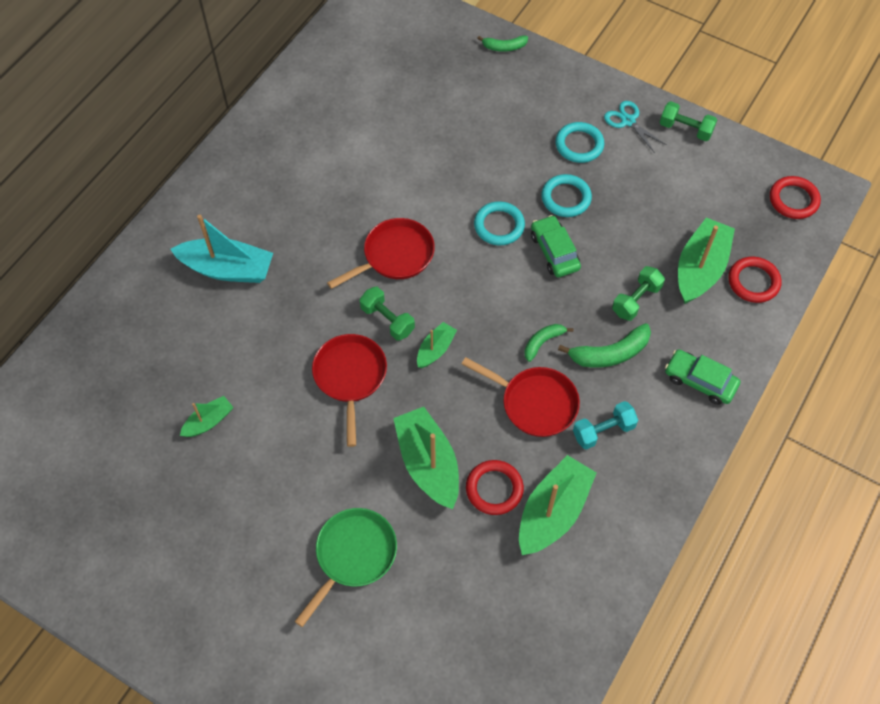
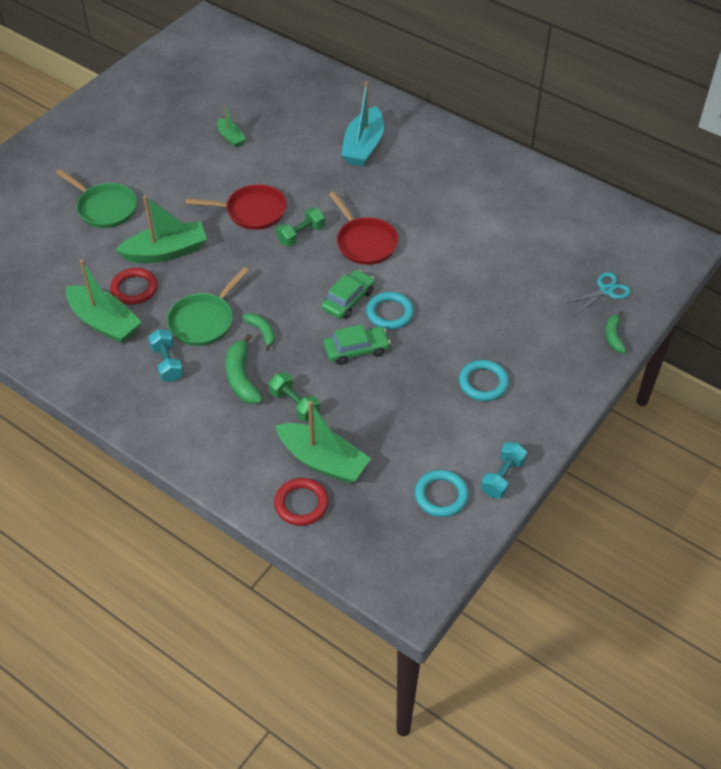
camera: 95 degrees right, 10 degrees down
green boat [417,322,457,368] -> none
red pan [462,357,580,437] -> green pan [167,267,249,346]
turquoise ring [541,174,592,217] -> turquoise ring moved to [415,470,469,517]
turquoise scissors [604,101,667,153] -> turquoise scissors moved to [567,272,631,313]
green dumbbell [660,101,717,141] -> turquoise dumbbell [481,442,527,498]
green car [665,349,740,405] -> green car moved to [322,270,375,319]
red ring [770,176,821,219] -> none

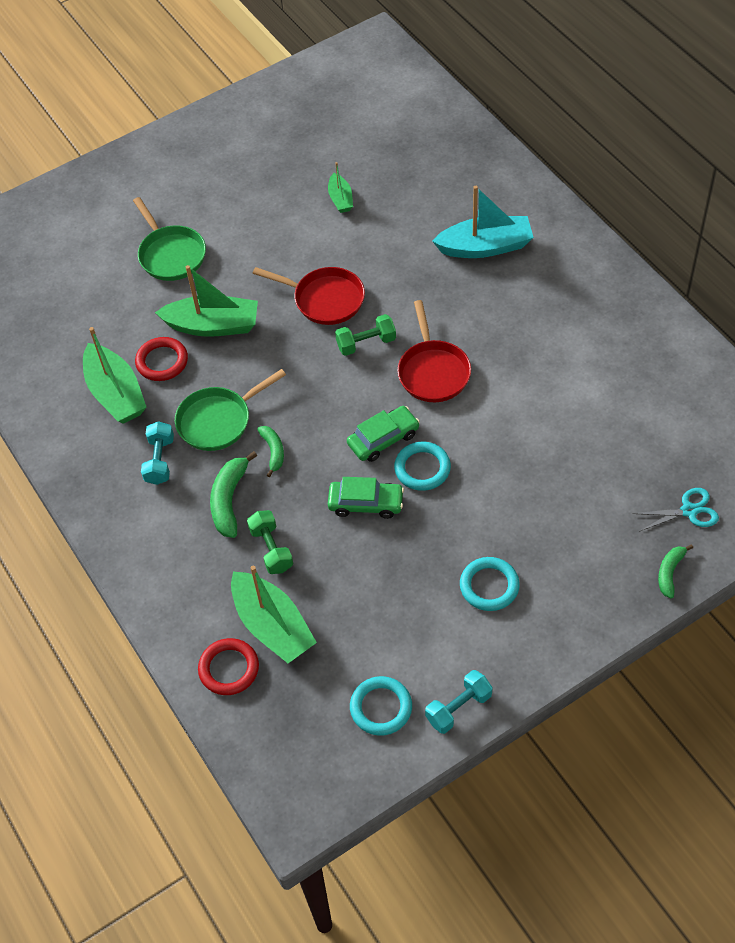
camera: 25 degrees right, 5 degrees up
turquoise boat [341,81,384,167] -> turquoise boat turned 135 degrees counterclockwise [432,186,534,258]

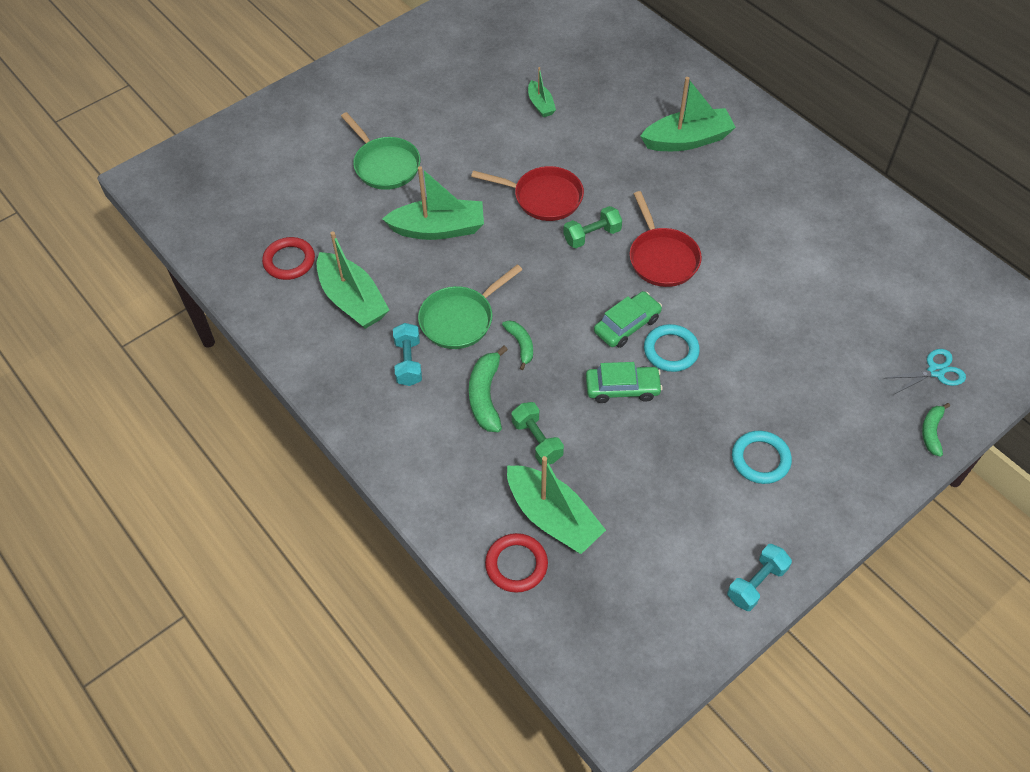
camera: 10 degrees left, 0 degrees up
red ring [135,337,188,381] -> red ring moved to [262,237,315,280]
turquoise ring [350,676,412,736] -> none
turquoise boat [432,186,534,258] -> green boat [640,77,736,151]

